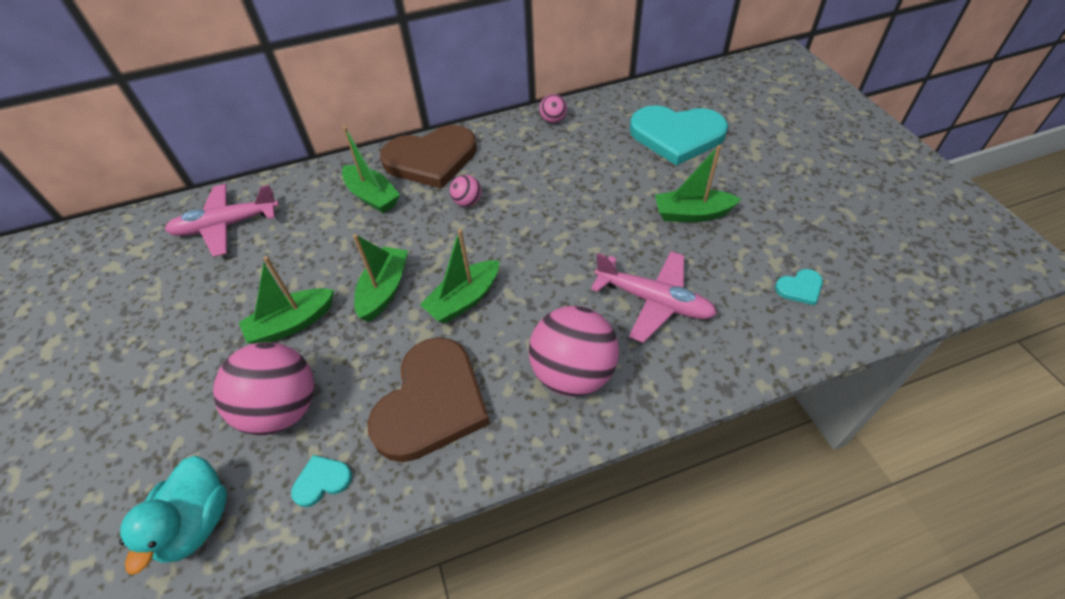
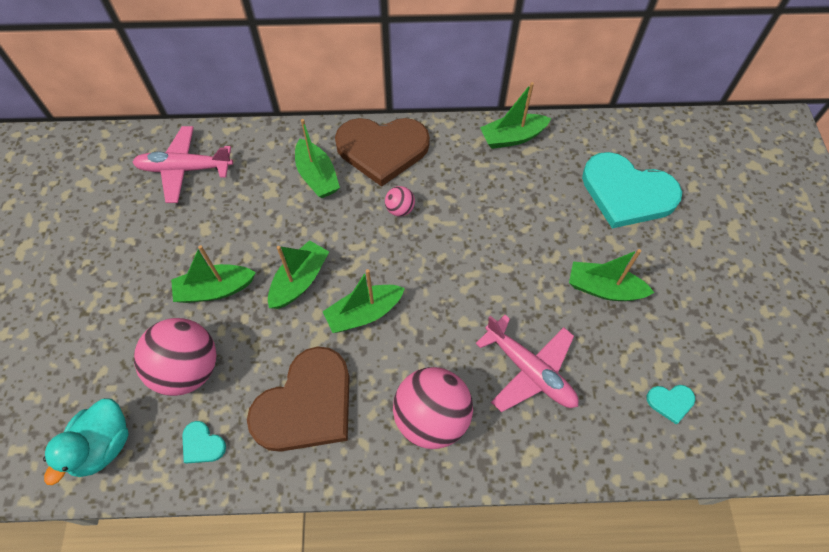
camera: 15 degrees right, 10 degrees up
turquoise heart [291,455,352,507] -> turquoise heart turned 135 degrees counterclockwise [182,421,226,464]
pink ball [539,94,567,123] -> green boat [480,82,551,149]

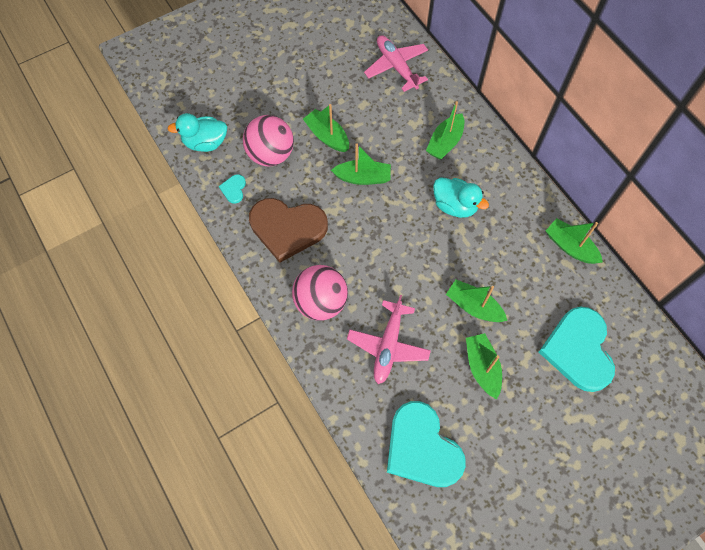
camera: 60 degrees right, 5 degrees up
green boat [323,269,405,333] -> green boat moved to [446,280,507,322]
brown heart [335,118,430,187] -> none
pink ball [385,186,415,217] -> turquoise duck [433,177,489,218]
turquoise heart [647,385,695,425] -> turquoise heart [387,401,466,487], size x2.47

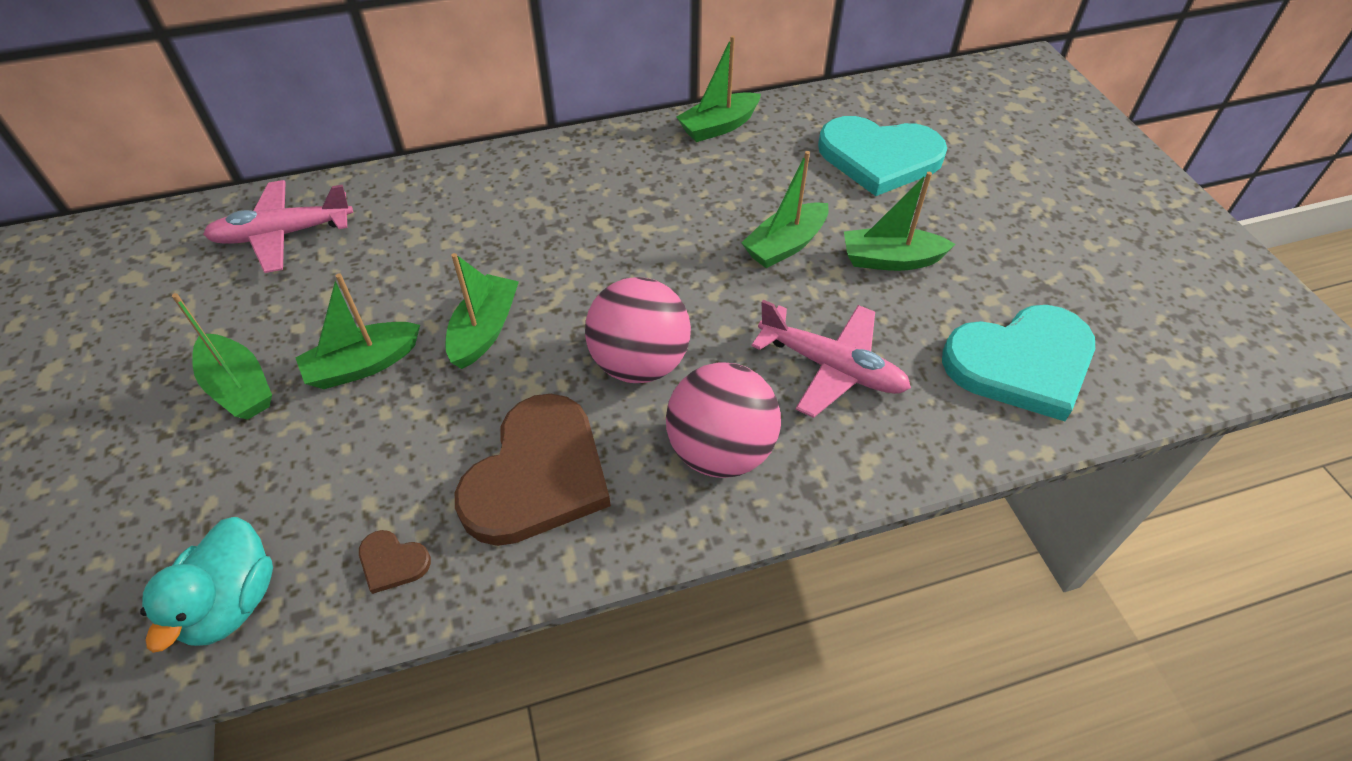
camera: 75 degrees left, 15 degrees down
turquoise heart [219,174,246,204] -> brown heart [359,530,431,594]
pink ball [243,115,294,166] -> pink ball moved to [585,277,691,383]
green boat [426,101,464,160] -> green boat moved to [172,293,272,420]
turquoise duck [433,177,489,218] -> none

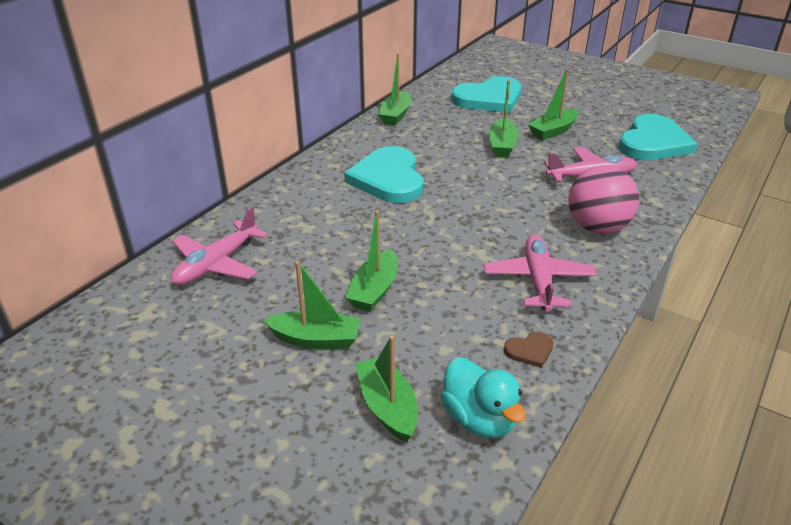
camera: 40 degrees left, 15 degrees down
green boat [445,253,519,369] -> green boat moved to [355,336,417,443]
brown heart [455,394,611,546] -> pink plane [484,234,597,312]
pink ball [585,277,691,383] -> none
none -> turquoise heart [344,146,423,203]

